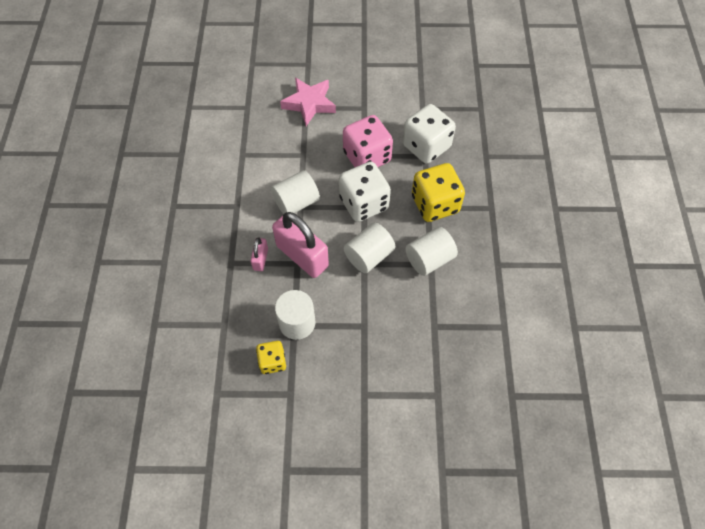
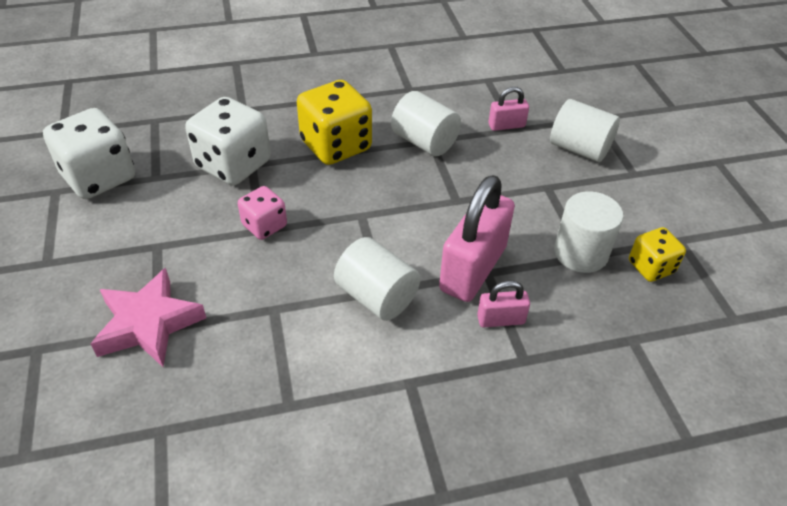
camera: 105 degrees left, 15 degrees down
white dice [339,162,391,222] -> white dice moved to [43,108,135,199]
pink dice [343,115,393,167] -> pink dice [238,186,287,240], size x0.56
white cylinder [344,223,395,273] -> white cylinder moved to [550,99,620,162]
none -> pink padlock [488,87,529,131]

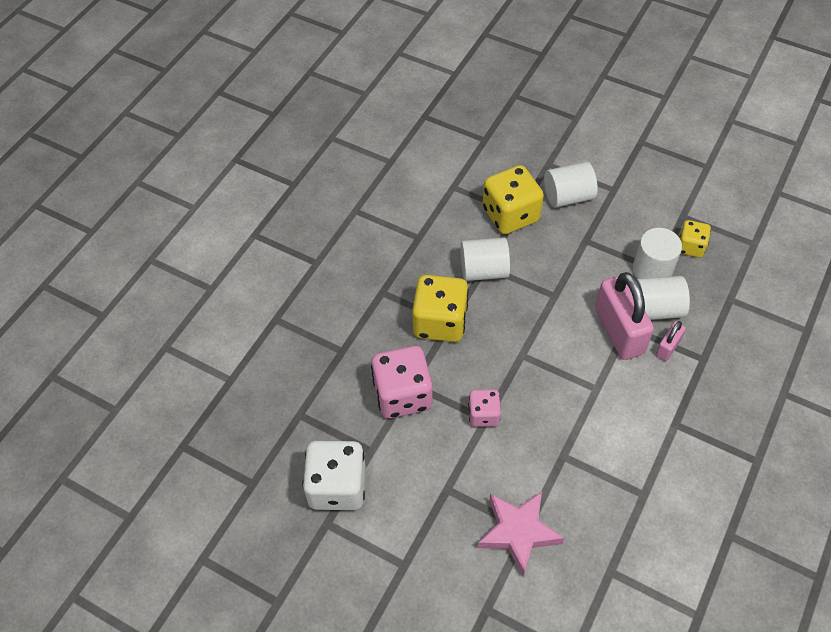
camera: 45 degrees left, 10 degrees up
white dice [185,97,271,185] -> pink dice [371,346,433,418]
white cylinder [334,237,420,321] -> white cylinder moved to [637,276,690,320]
pink padlock [488,87,529,131] -> yellow dice [483,165,544,234]

